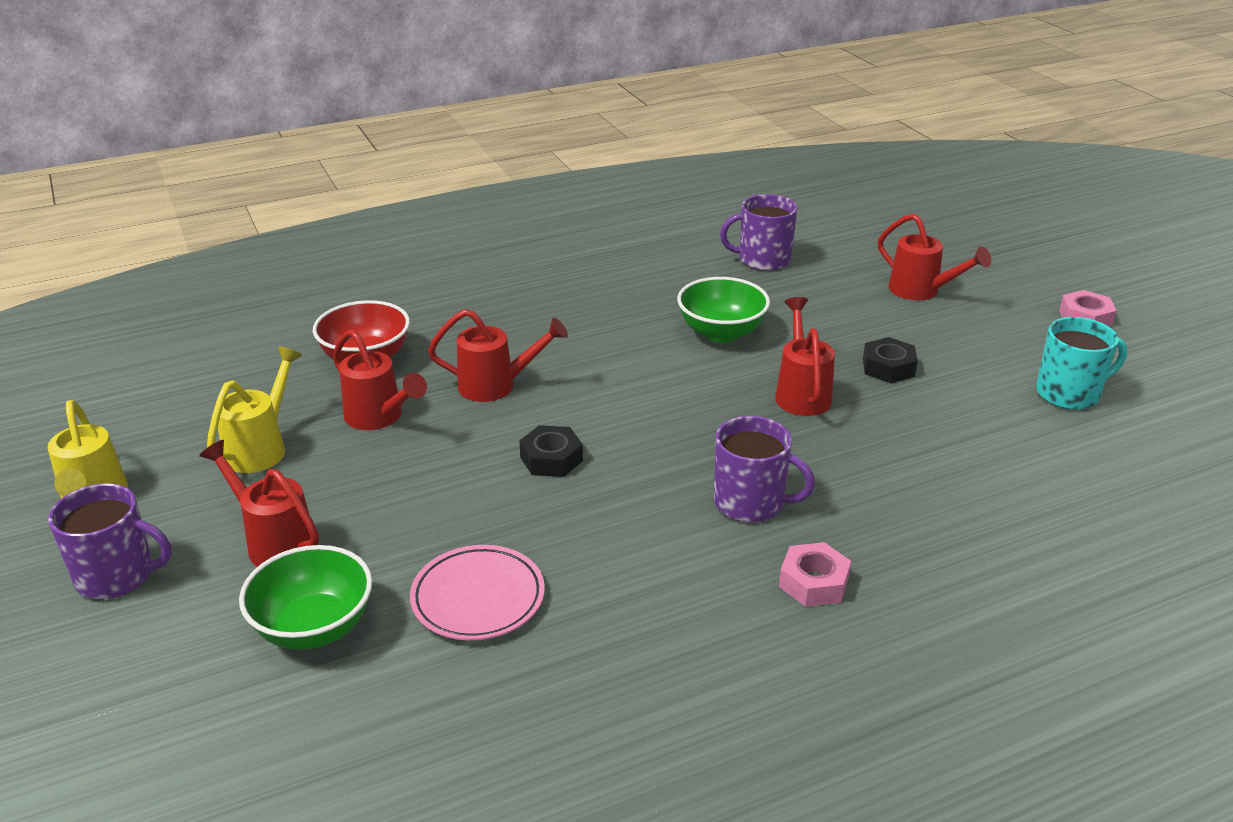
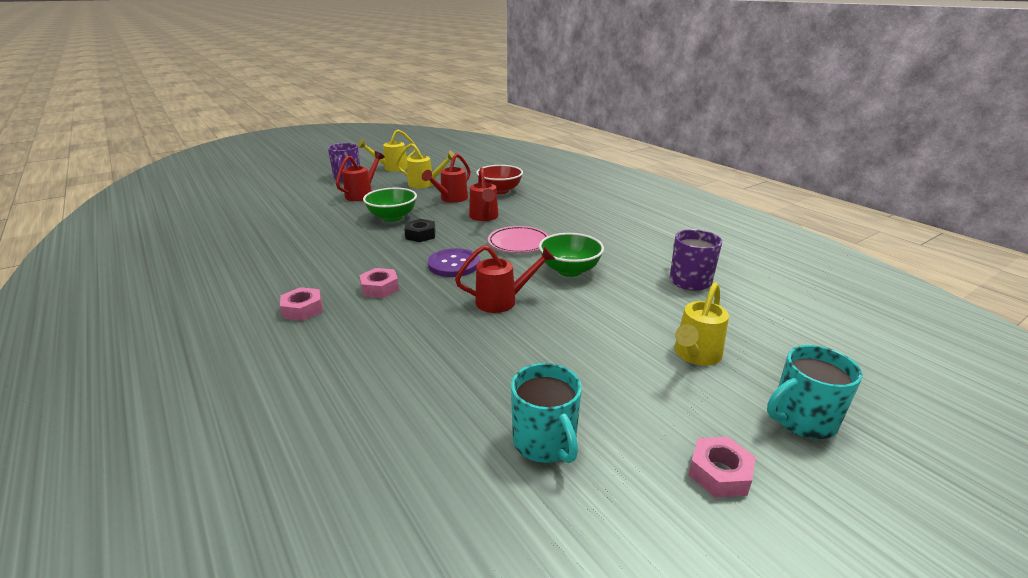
camera: 80 degrees right, 5 degrees down
green bowl [239,545,372,650] -> green bowl moved to [363,188,417,222]
pink plate [410,545,545,640] -> pink plate moved to [488,226,549,253]
purple mug [714,416,815,522] -> pink nut [359,268,399,298]
black nut [863,337,918,383] -> none
red watering can [878,213,991,300] -> yellow watering can [674,282,729,366]
none -> purple button [428,248,480,277]
none -> turquoise mug [767,345,863,439]

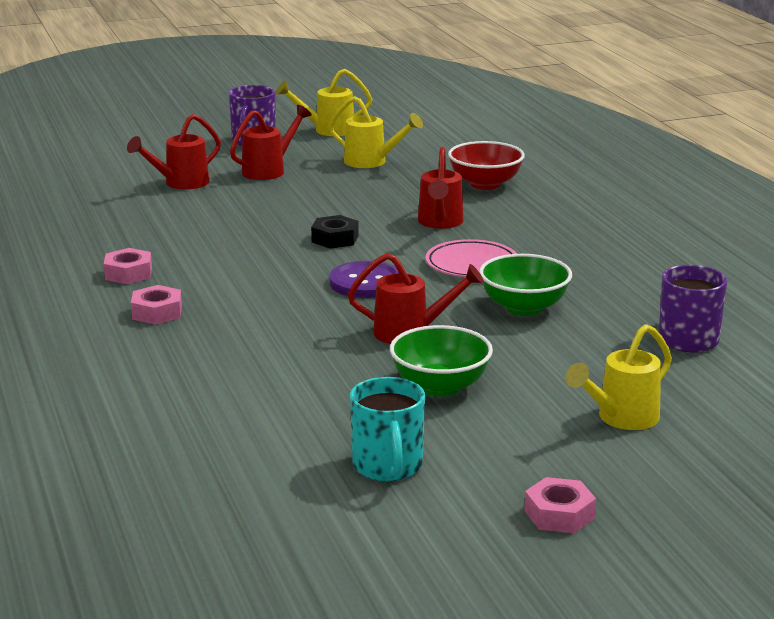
camera: 15 degrees right, 5 degrees down
pink nut [359,268,399,298] -> pink nut moved to [104,248,152,284]
green bowl [363,188,417,222] -> green bowl moved to [390,325,493,397]
red watering can [422,153,471,203] -> red watering can moved to [127,114,221,190]
turquoise mug [767,345,863,439] -> none

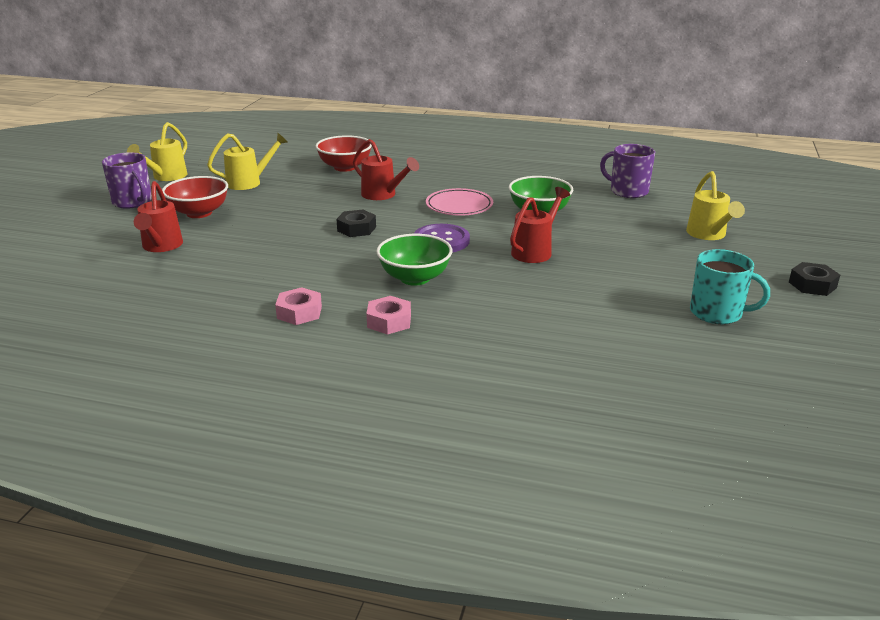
camera: 55 degrees left, 5 degrees up
red watering can [230,105,312,180] -> red bowl [162,176,228,218]
green bowl [390,325,493,397] -> green bowl moved to [376,234,452,286]
pink nut [524,477,596,533] -> black nut [789,262,840,296]

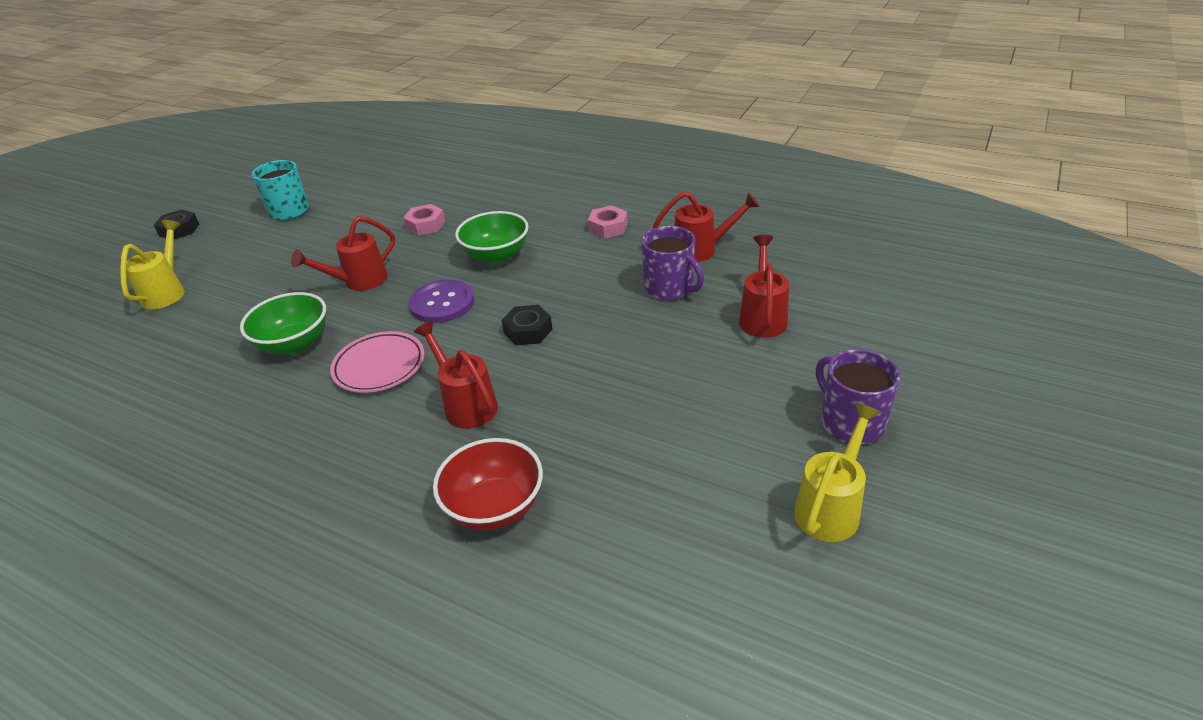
camera: 165 degrees left, 10 degrees up
red bowl [162,176,228,218] -> none
yellow watering can [207,133,288,190] -> none
pink nut [366,296,411,335] -> pink nut moved to [403,204,446,236]
purple mug [600,144,655,198] -> purple mug moved to [642,226,704,301]
none -> red watering can [653,192,760,262]

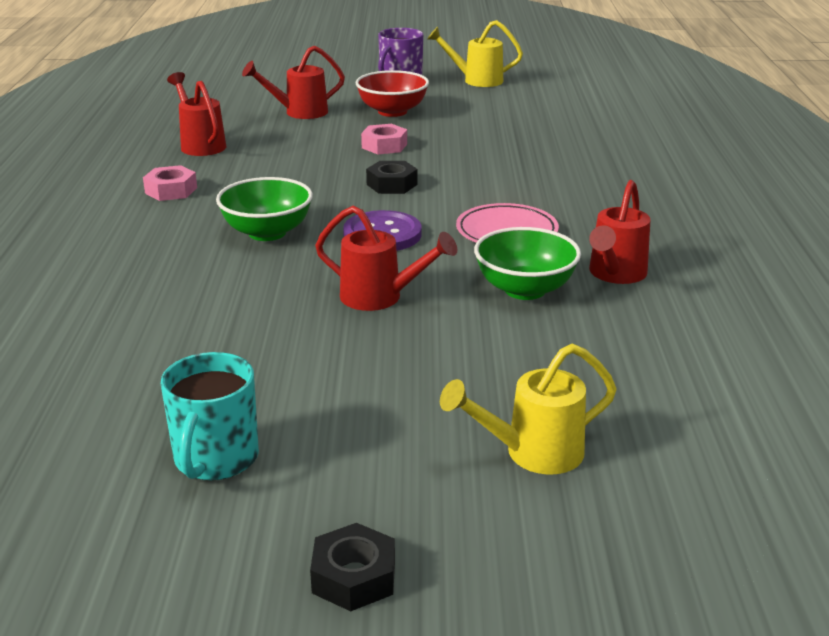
camera: 120 degrees left, 10 degrees down
pink nut [403,204,446,236] -> pink nut moved to [361,124,407,154]
red watering can [414,321,498,429] -> red watering can moved to [589,180,650,284]
red bowl [433,438,543,531] -> red bowl moved to [356,70,429,117]
purple mug [642,226,704,301] -> none

